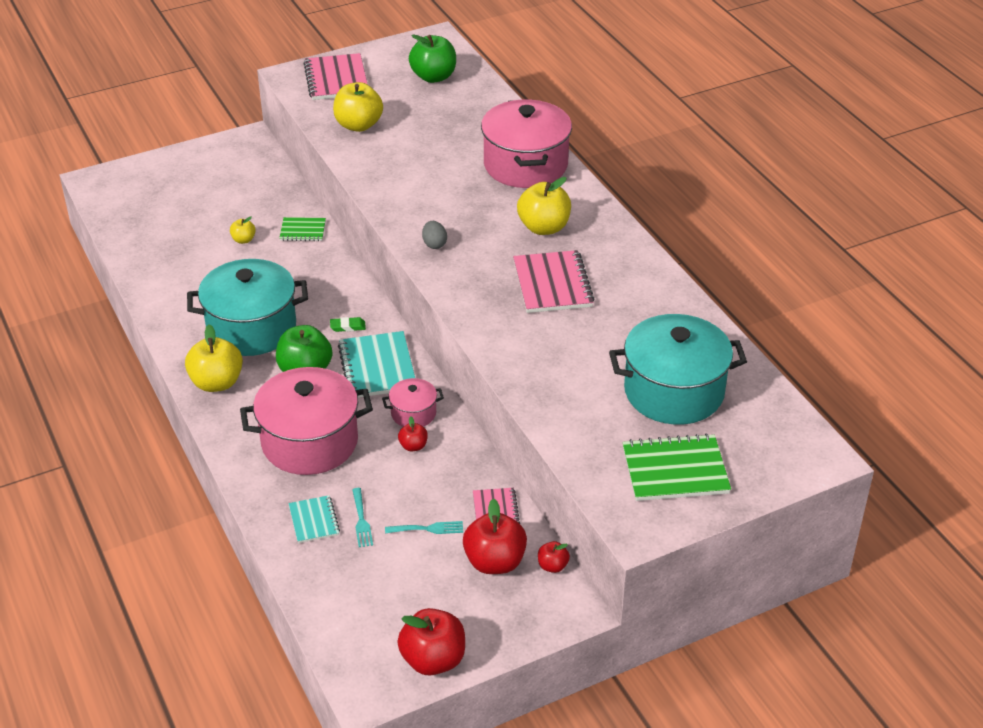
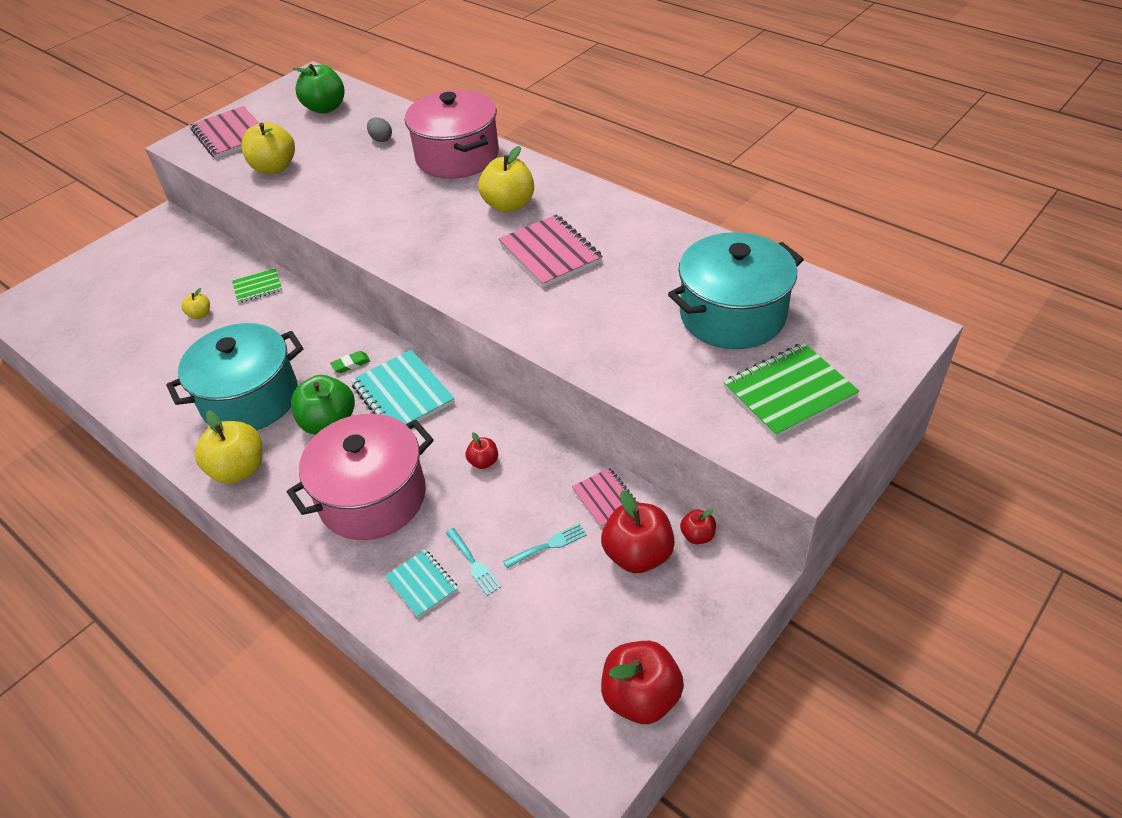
camera: 20 degrees left, 5 degrees up
pink pot [382,378,444,427] -> none
grey egg [422,221,447,249] -> grey egg moved to [367,117,392,142]

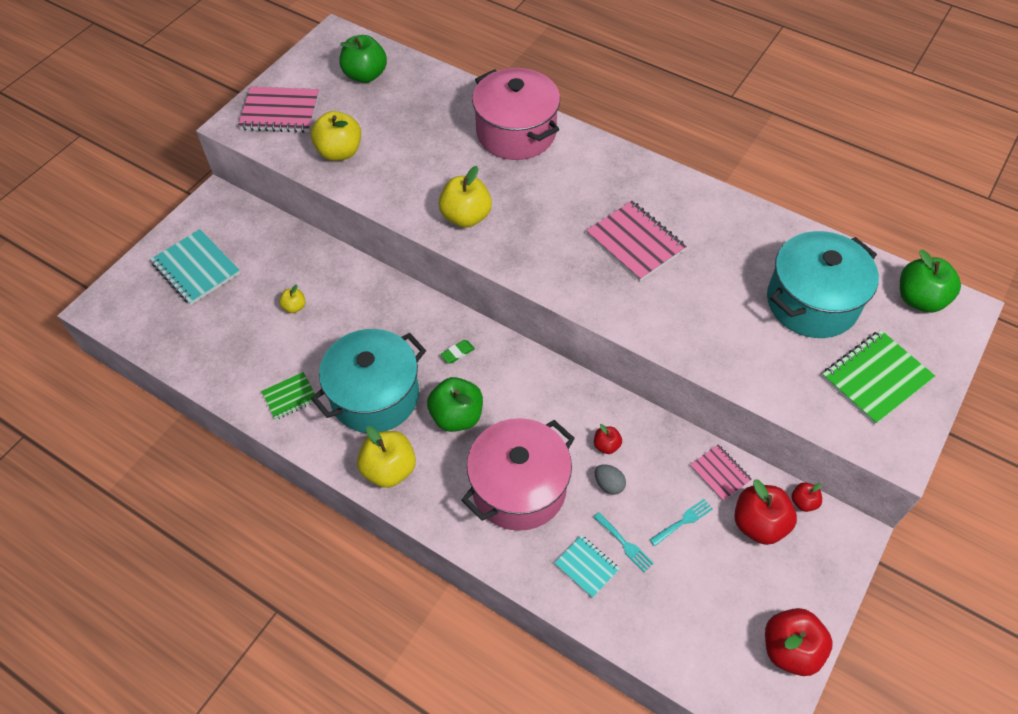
camera: 10 degrees left, 10 degrees up
pink notebook [190,106,259,159] -> pink notebook turned 45 degrees counterclockwise [238,87,319,133]
green notebook [232,268,282,303] -> green notebook moved to [261,372,315,420]
turquoise notebook [351,350,455,425] -> turquoise notebook moved to [150,229,240,305]
grey egg [367,117,392,142] -> grey egg moved to [595,464,626,495]
yellow apple [478,146,534,213] -> yellow apple moved to [438,166,492,228]
none -> green apple [900,250,961,313]

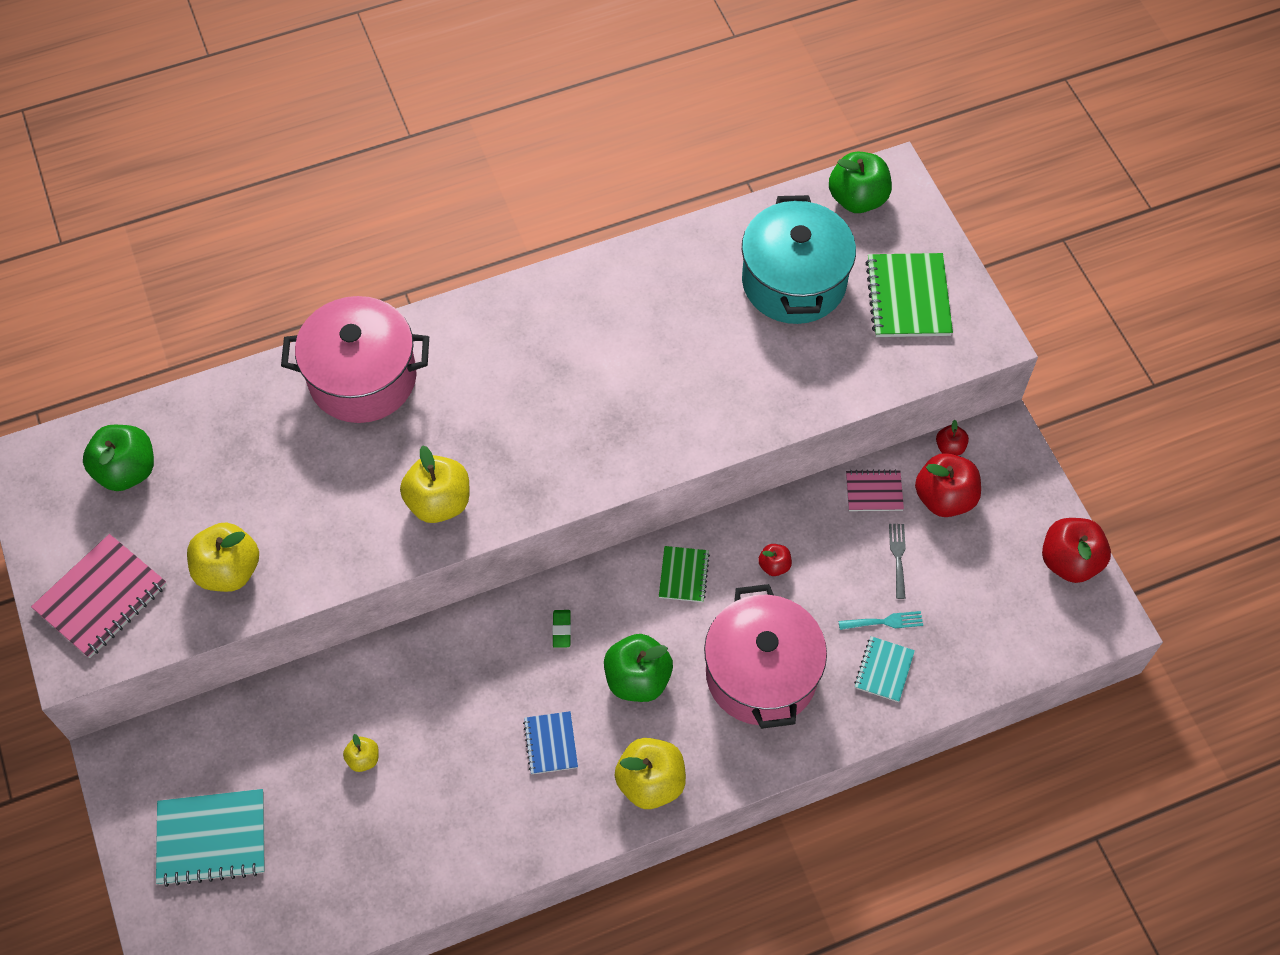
camera: 55 degrees left, 5 degrees up
green notebook [261,372,315,420] -> green notebook moved to [659,546,710,602]
turquoise pot [311,329,426,433] -> blue notebook [523,711,578,774]
turquoise notebook [554,535,620,598] -> turquoise notebook turned 60 degrees counterclockwise [854,636,915,702]
pink notebook [586,201,687,281] -> none
grey egg [595,464,626,495] -> none
turquoise fork [650,499,713,546] -> grey fork [889,524,906,599]

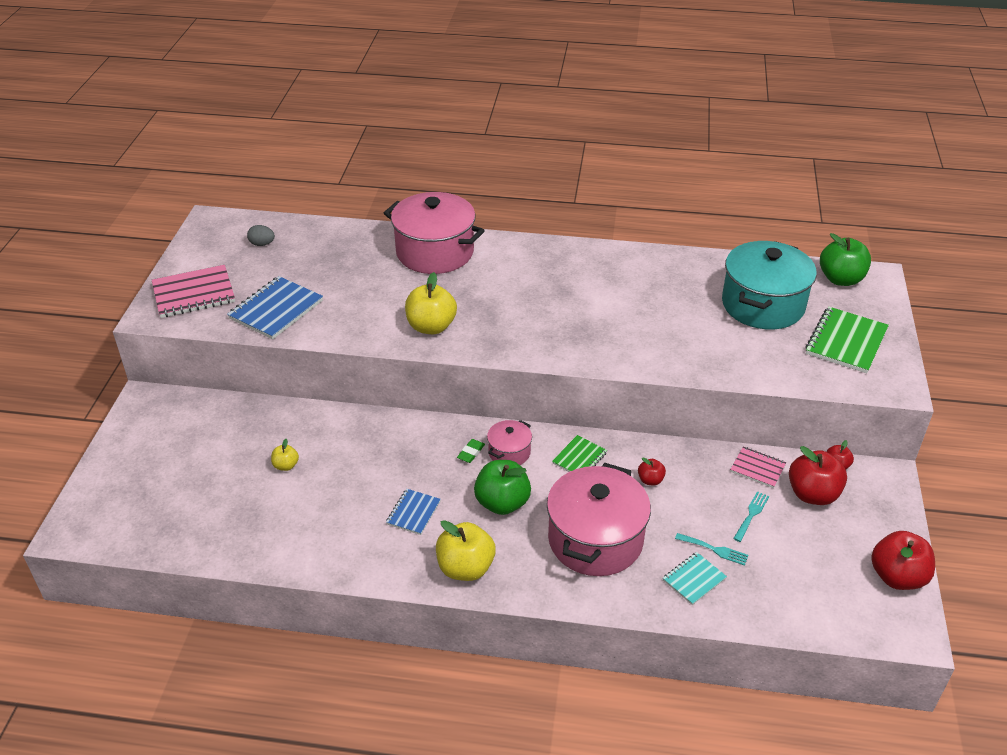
camera: 30 degrees right, 20 degrees down
green apple [83,425,154,491] -> grey egg [247,225,275,246]
turquoise notebook [156,789,265,887] -> none
yellow apple [187,522,259,592] -> blue notebook [227,276,323,339]
grey fork [889,524,906,599] -> turquoise fork [733,491,769,542]
none -> pink pot [487,420,532,465]

